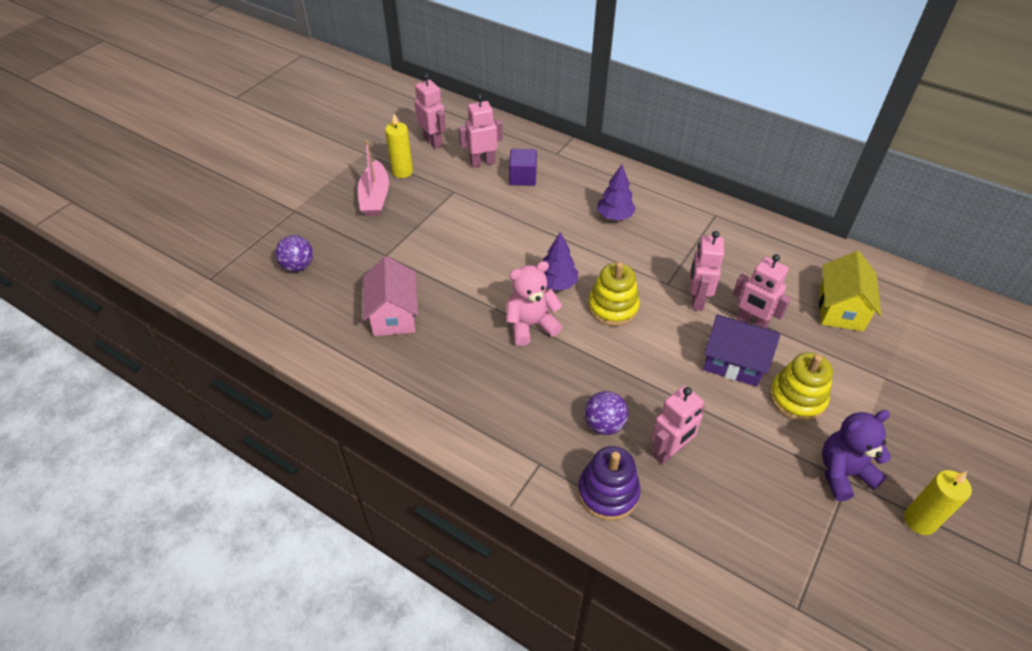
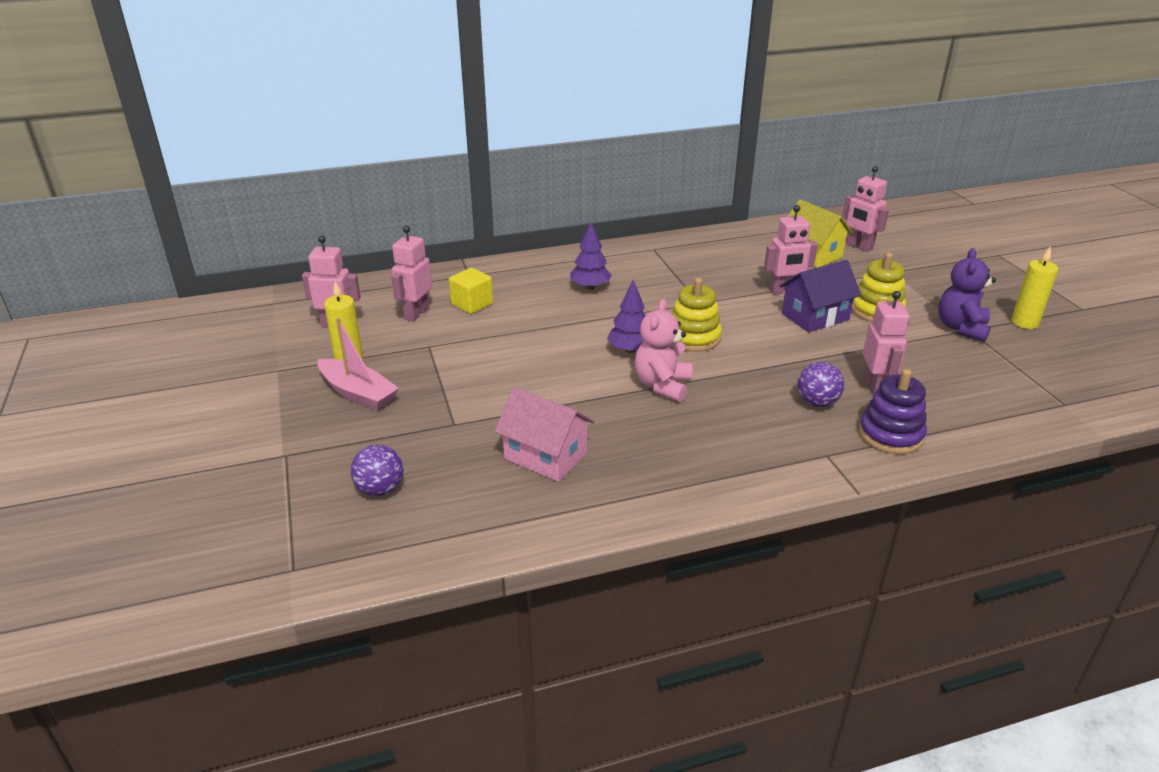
camera: 50 degrees left, 15 degrees down
purple cube [509,149,537,186] -> yellow cube [449,268,493,314]
pink robot [690,231,724,311] -> pink robot moved to [842,166,889,252]

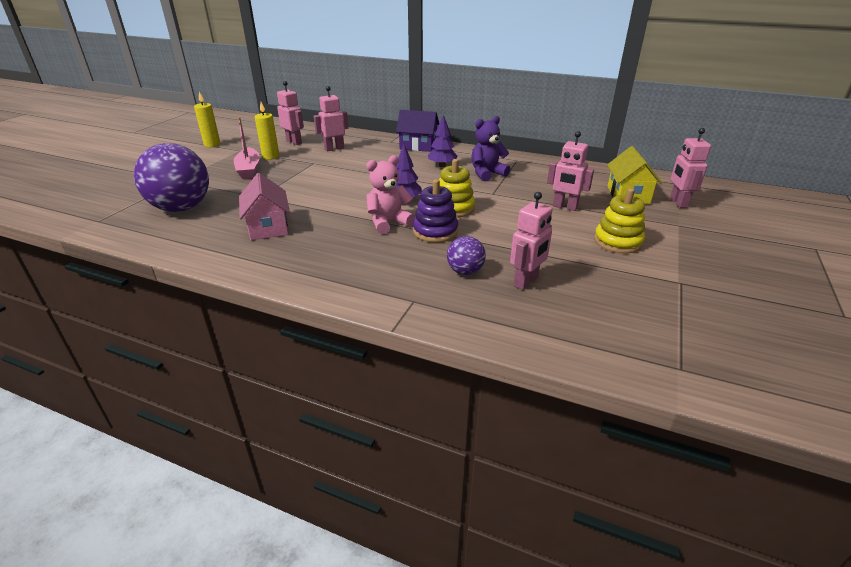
camera: 40 degrees right, 0 degrees up
purple ball [351,444,404,496] -> purple ball [134,143,209,212], size x2.09
yellow cube [449,268,493,314] -> none
purple house [780,260,861,332] -> purple house moved to [396,110,439,152]
purple stacking toy [859,369,927,454] -> purple stacking toy moved to [413,179,458,243]
purple teddy bear [938,248,996,342] -> purple teddy bear moved to [471,116,510,182]
yellow candle [1011,246,1058,329] -> yellow candle moved to [194,92,221,147]

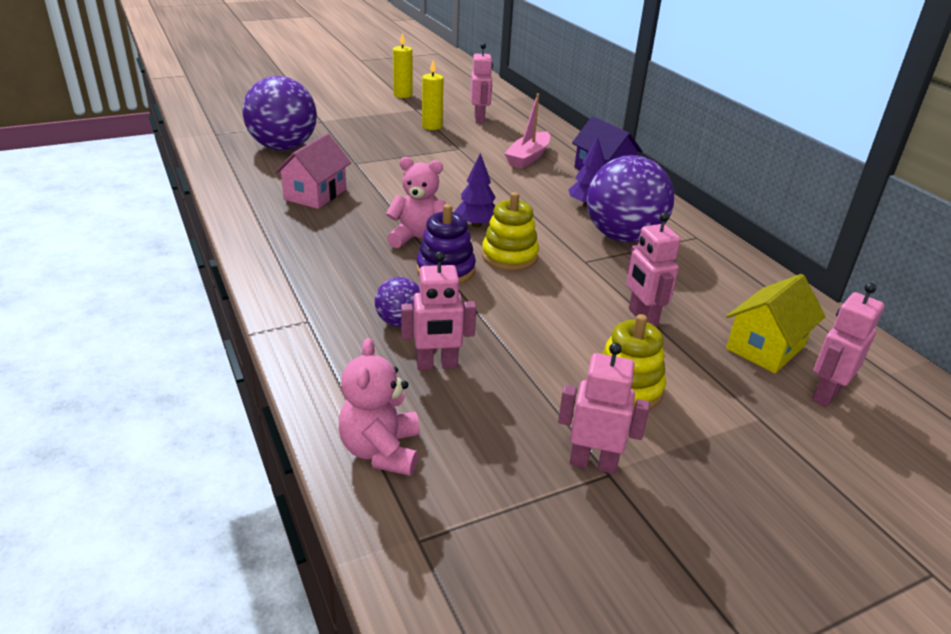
camera: 40 degrees right, 0 degrees up
pink boat [234,117,260,179] -> pink boat moved to [504,94,550,169]
pink robot [314,86,348,151] -> pink robot moved to [558,343,650,474]
purple teddy bear [471,116,510,182] -> purple ball [587,155,674,242]
none -> pink teddy bear [339,338,420,476]

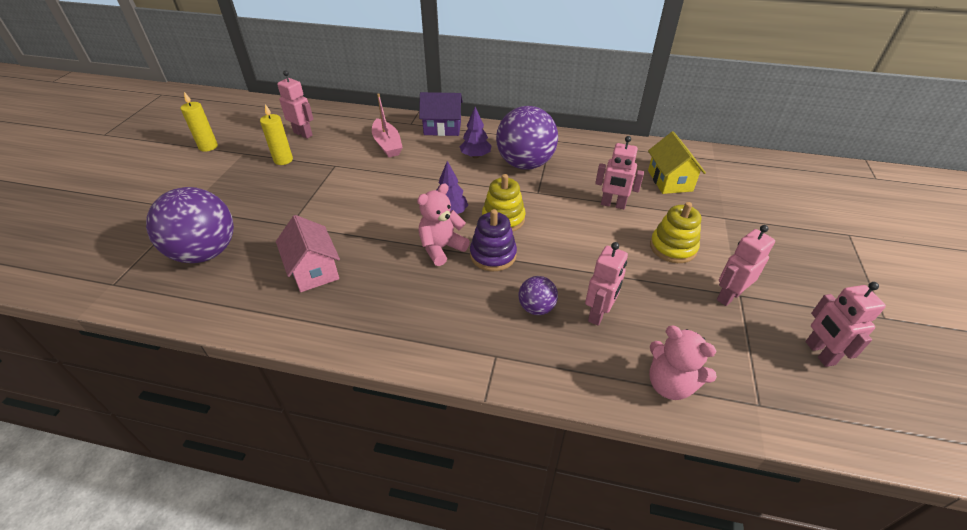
camera: 50 degrees left, 10 degrees up
pink robot [812,283,884,407] -> pink robot moved to [806,282,886,367]

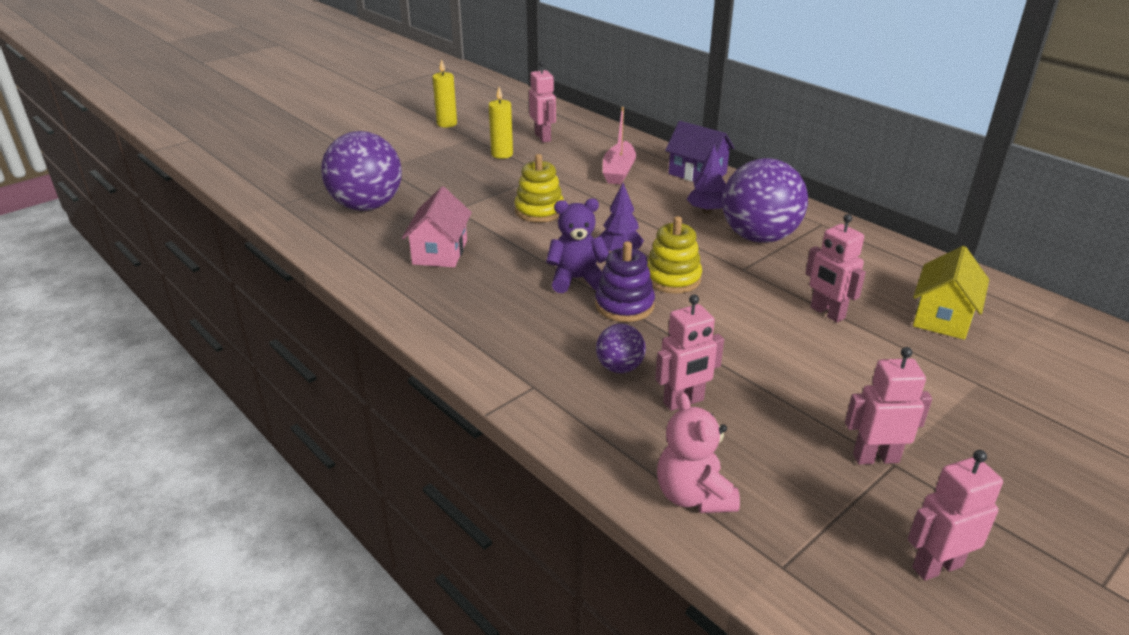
camera: 35 degrees right, 10 degrees down
pink teddy bear [417,183,470,266] -> purple teddy bear [546,198,609,293]
yellow stacking toy [650,202,701,263] -> yellow stacking toy moved to [515,154,564,222]
pink robot [806,282,886,367] -> pink robot turned 45 degrees clockwise [908,450,1003,581]

